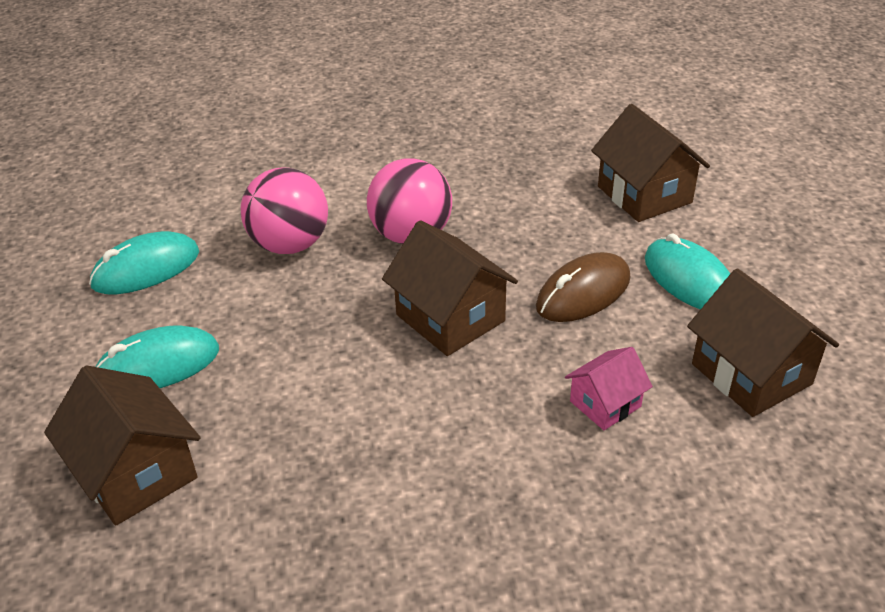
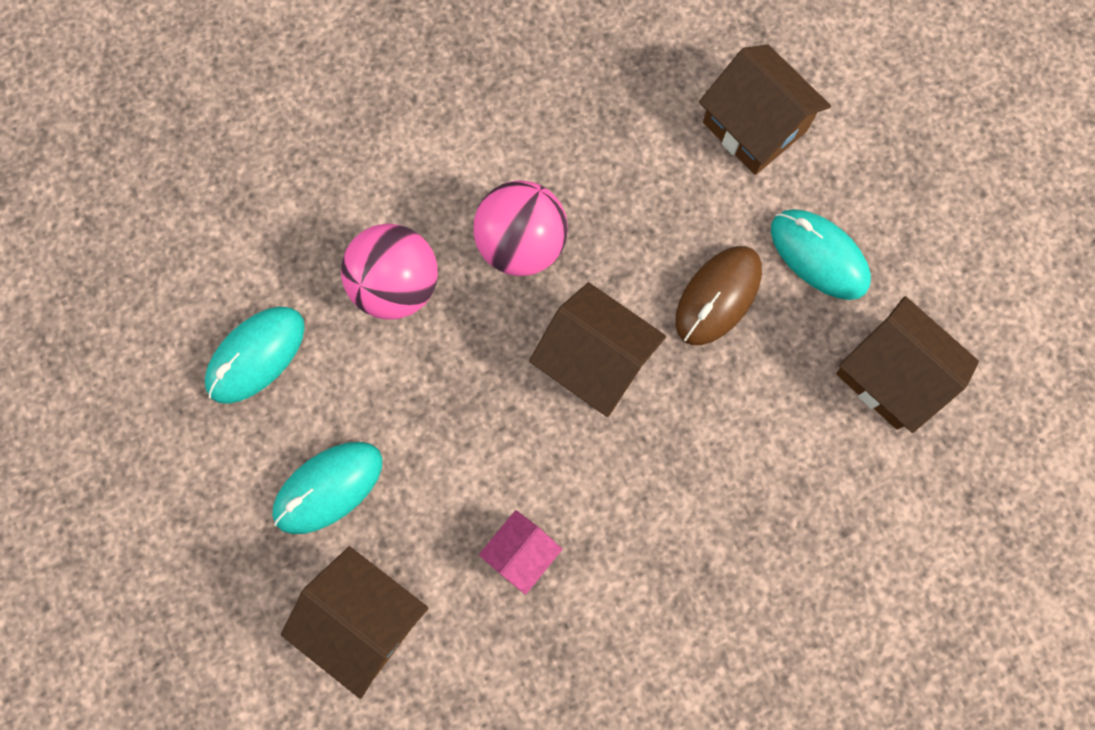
camera: 15 degrees left, 35 degrees up
pink house [565,347,653,430] -> pink house moved to [479,510,562,595]

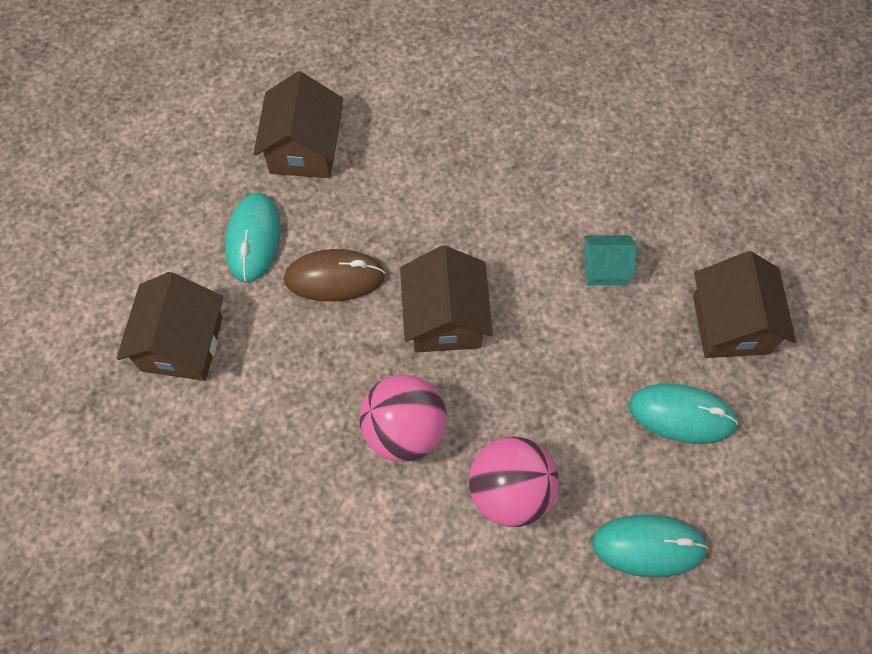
camera: 130 degrees left, 10 degrees down
pink house [479,510,562,595] -> turquoise house [584,235,637,285]

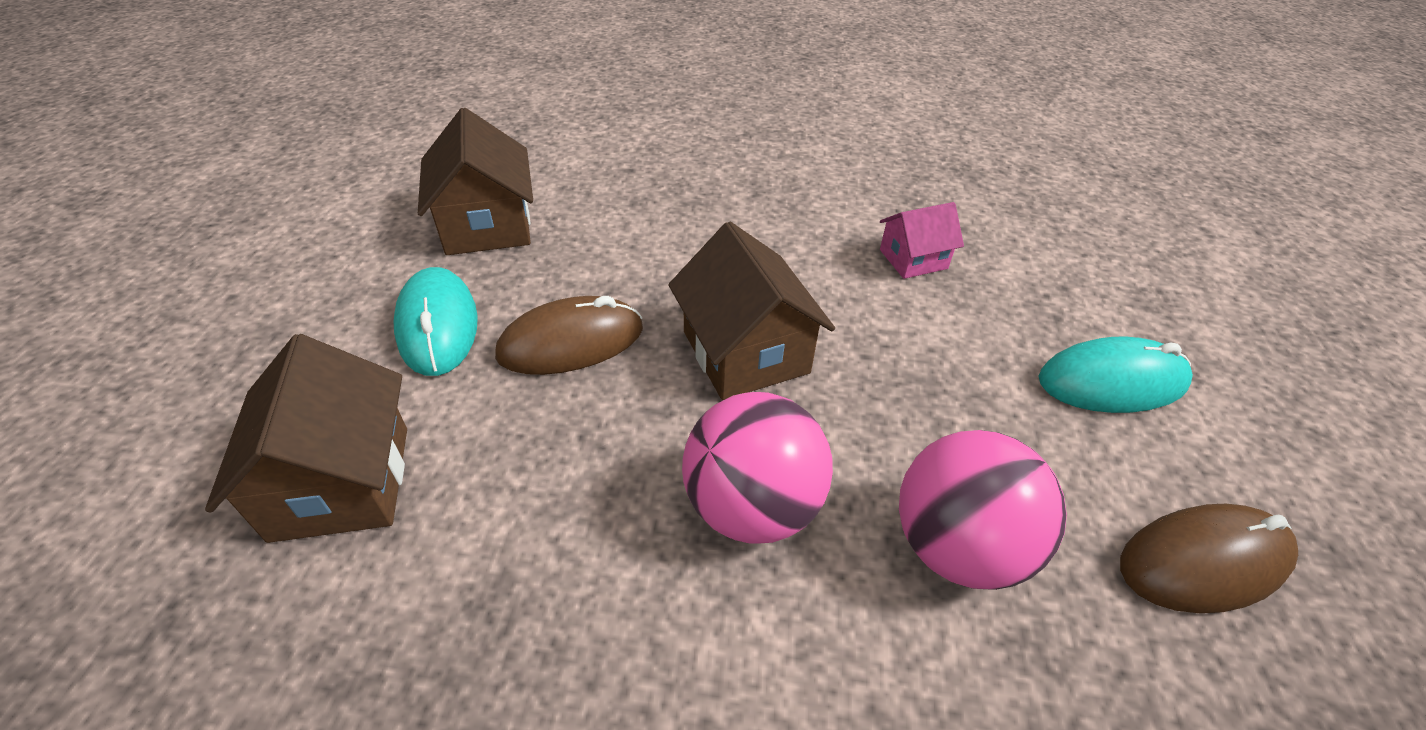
camera: 20 degrees left, 20 degrees down
turquoise house [584,235,637,285] -> pink house [880,202,964,279]
turquoise mouse [592,515,708,578] -> brown mouse [1120,504,1298,613]
brown house [693,251,796,358] -> none

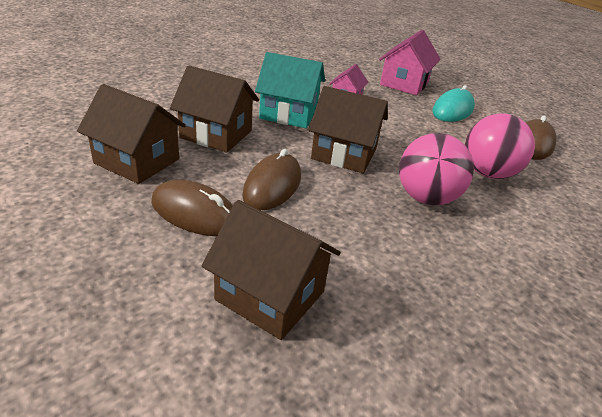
camera: 50 degrees left, 10 degrees down
turquoise mouse [393,267,478,376] -> brown mouse [151,180,233,236]
none -> brown house [170,65,259,153]
none -> turquoise house [255,52,325,128]
none -> pink house [379,30,441,95]

